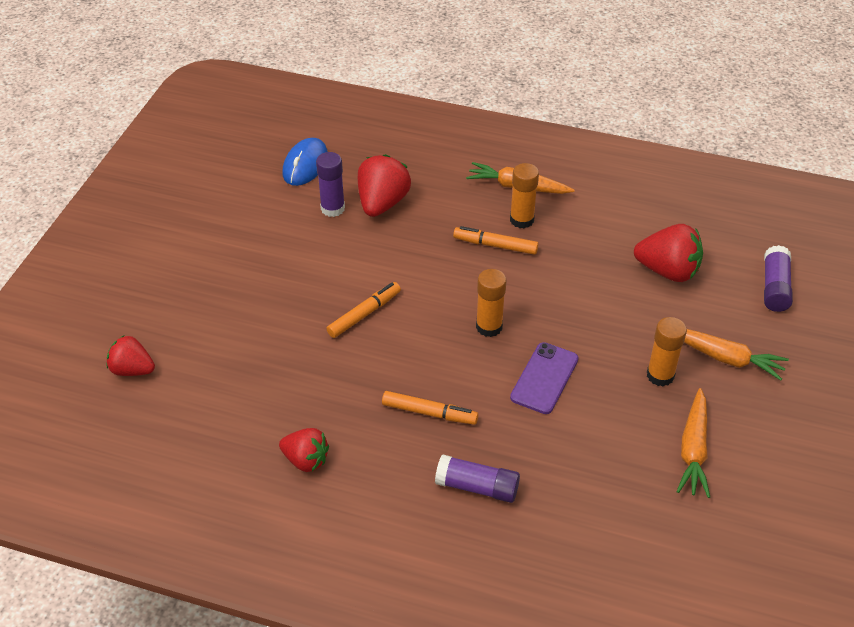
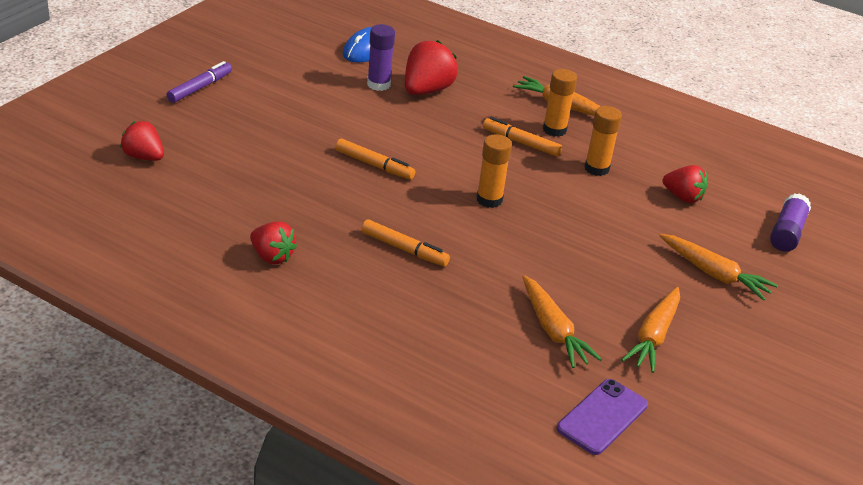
camera: 10 degrees right, 10 degrees down
orange marker [326,282,401,338] -> orange marker turned 60 degrees clockwise [335,139,415,180]
purple glue stick [435,455,520,503] -> none
purple phone [510,342,579,414] -> purple phone moved to [557,379,648,455]
red strawberry [634,224,703,282] -> red strawberry [663,165,707,203], size x0.66
orange glue stick [647,317,687,386] -> orange glue stick moved to [584,106,622,176]
none -> purple marker [167,61,232,103]
none -> orange carrot [522,275,602,368]

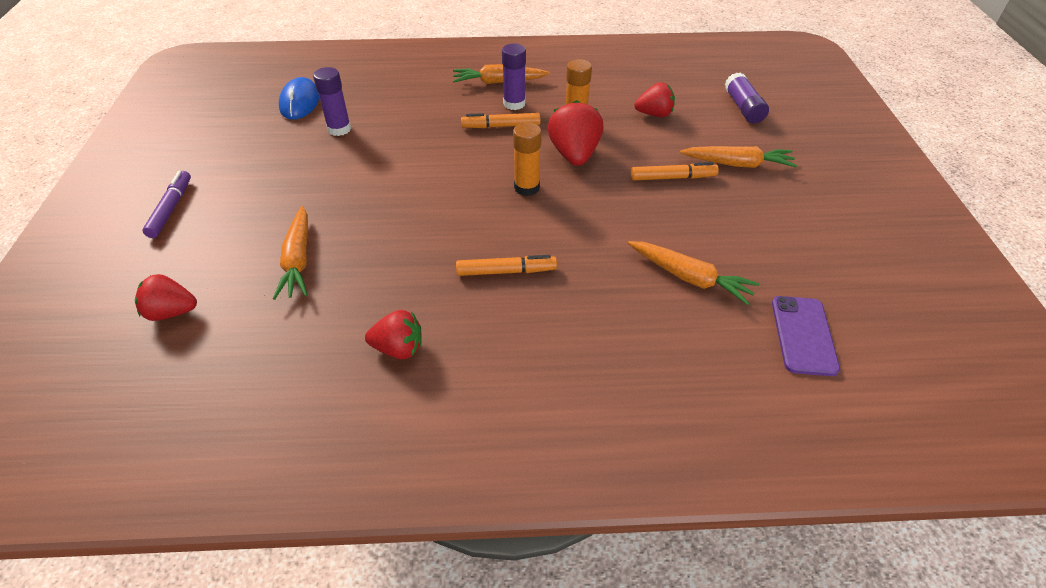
camera: 30 degrees left, 10 degrees up
orange marker [335,139,415,180] -> orange marker moved to [631,162,719,180]
red strawberry [405,40,458,95] -> red strawberry moved to [548,100,604,166]
orange glue stick [543,69,577,137] -> purple glue stick [502,43,526,110]
orange carrot [622,287,680,373] -> orange carrot moved to [273,206,308,300]

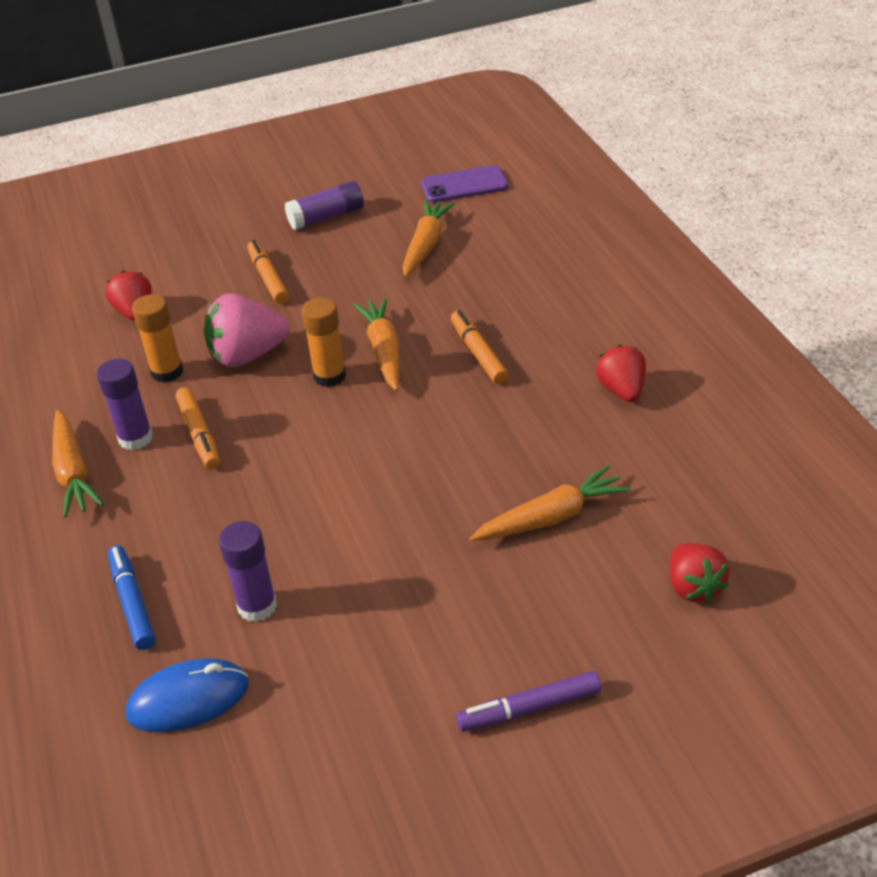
camera: 105 degrees left, 5 degrees down
red strawberry [548,100,604,166] -> pink strawberry [204,294,290,367]
orange carrot [680,146,797,168] -> orange carrot moved to [354,298,400,391]
purple glue stick [724,72,769,123] -> purple glue stick moved to [285,181,364,230]
none -> blue marker [108,545,155,650]

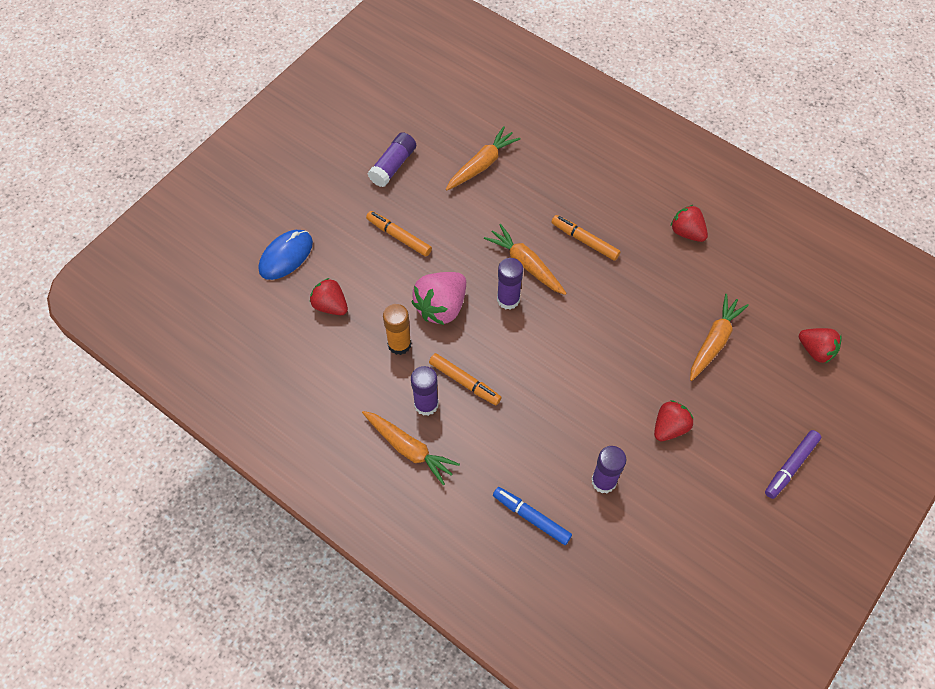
camera: 35 degrees left, 20 degrees up
blue mouse [126,658,248,732] -> blue mouse moved to [259,230,313,280]
orange glue stick [302,297,346,387] -> purple glue stick [497,258,523,310]
orange carrot [403,200,455,277] -> orange carrot turned 60 degrees clockwise [446,126,521,191]
purple phone [421,165,508,203] -> none
none -> red strawberry [654,400,693,441]

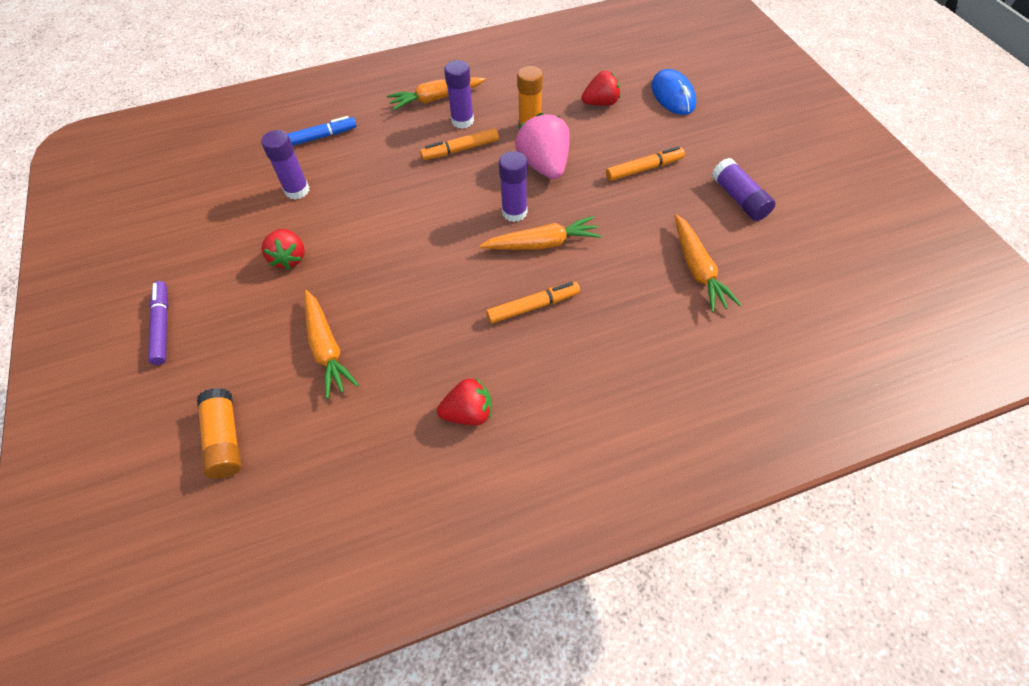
camera: 125 degrees right, 5 degrees down
red strawberry [799,328,842,363] -> orange glue stick [197,388,242,479]

